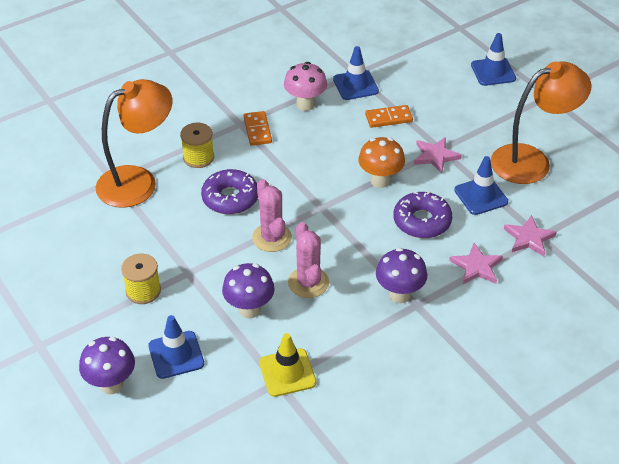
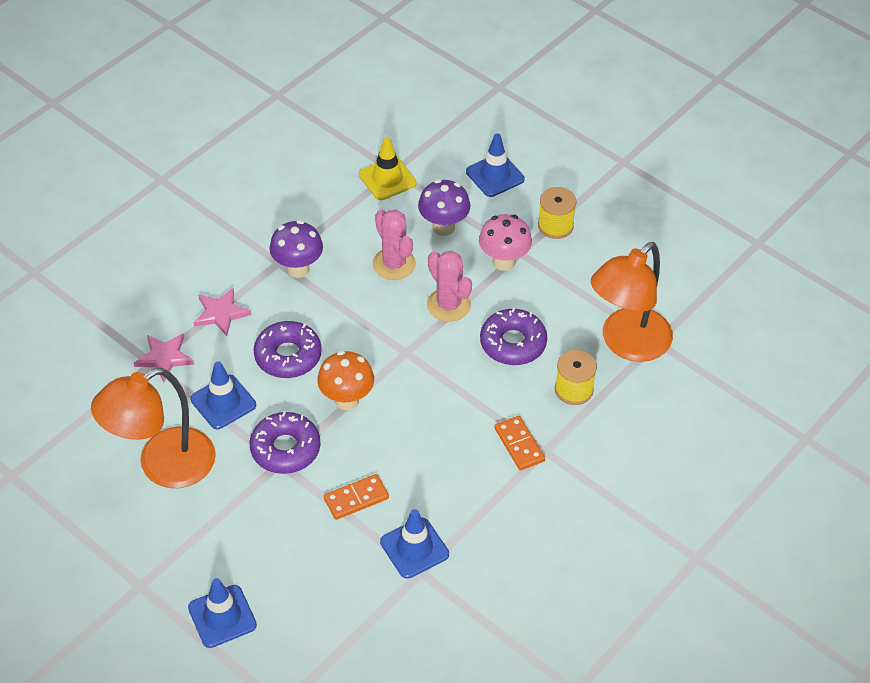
camera: 165 degrees right, 5 degrees up
purple mushroom [79,337,135,394] -> none
pink mushroom [284,62,327,111] -> pink mushroom moved to [479,214,532,271]
pink star [414,137,462,174] -> purple donut [250,411,321,474]

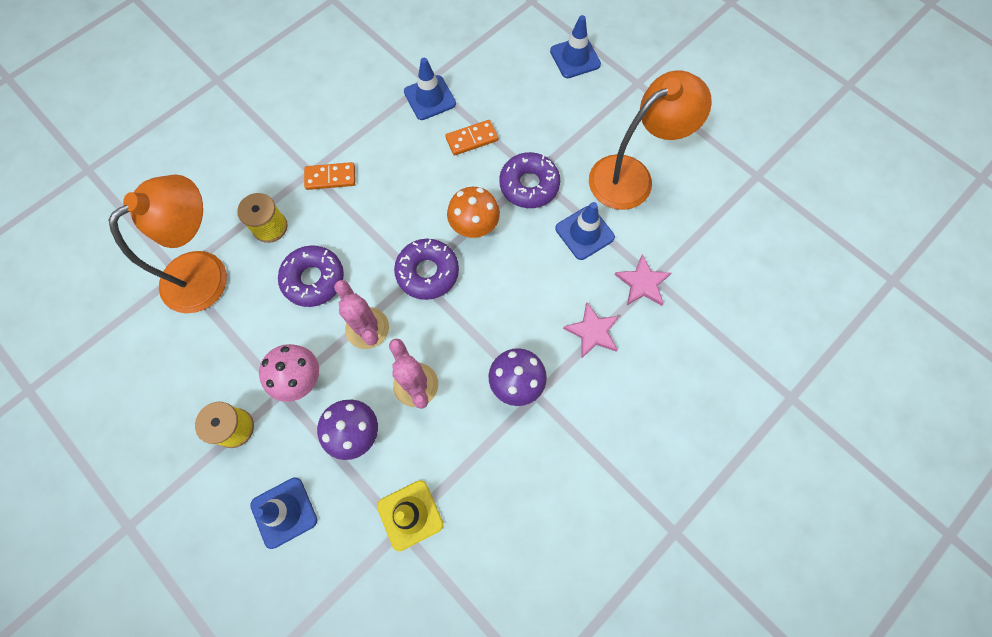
camera: 175 degrees left, 20 degrees up
purple donut [254,321,322,378] -> purple donut moved to [394,239,459,300]
orange domino [494,416,545,470] -> orange domino turned 75 degrees counterclockwise [304,162,355,190]

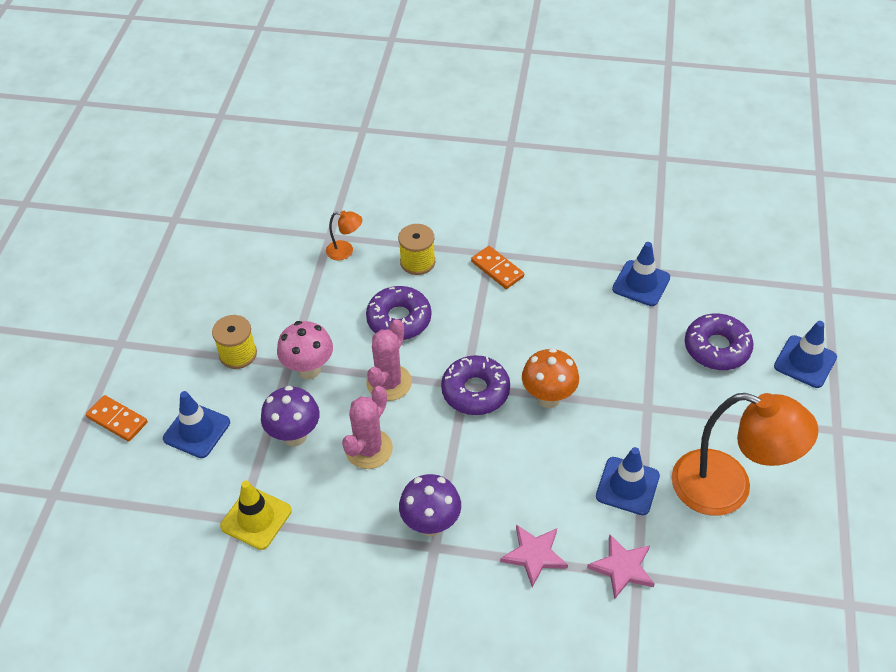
camera: 55 degrees right, 20 degrees down
orange lamp [109,174,227,313] -> orange lamp [326,211,362,260], size x0.42
orange domino [445,120,498,156] -> orange domino moved to [86,395,147,442]
purple donut [499,152,560,208] -> purple donut moved to [685,313,754,370]

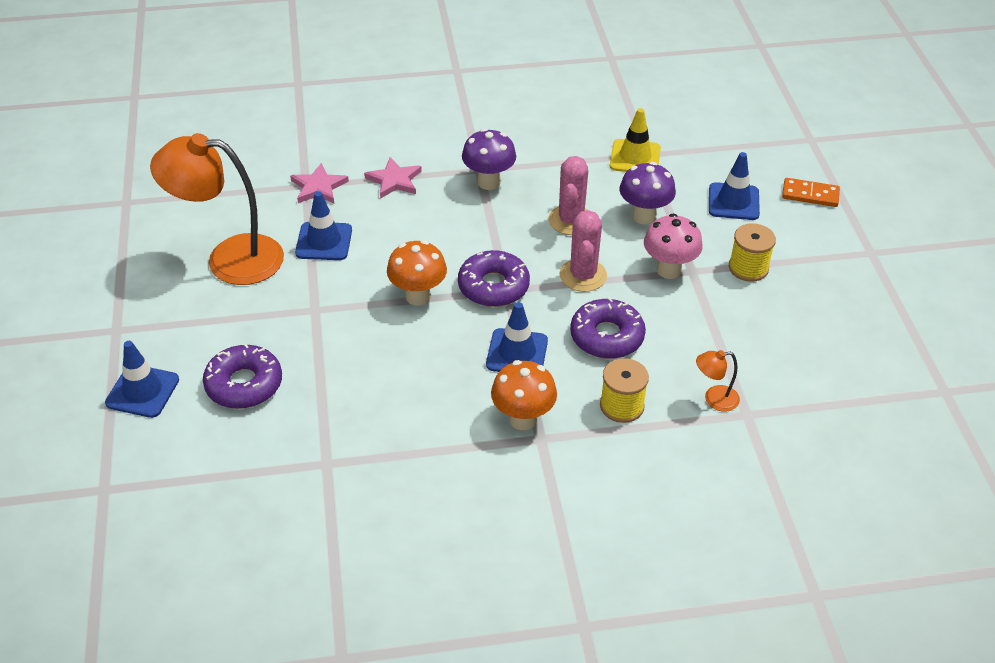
camera: 160 degrees right, 5 degrees down
orange domino [471,246,524,289] -> orange mushroom [491,360,557,430]
blue traffic cone [612,242,670,306] -> blue traffic cone moved to [486,302,548,372]

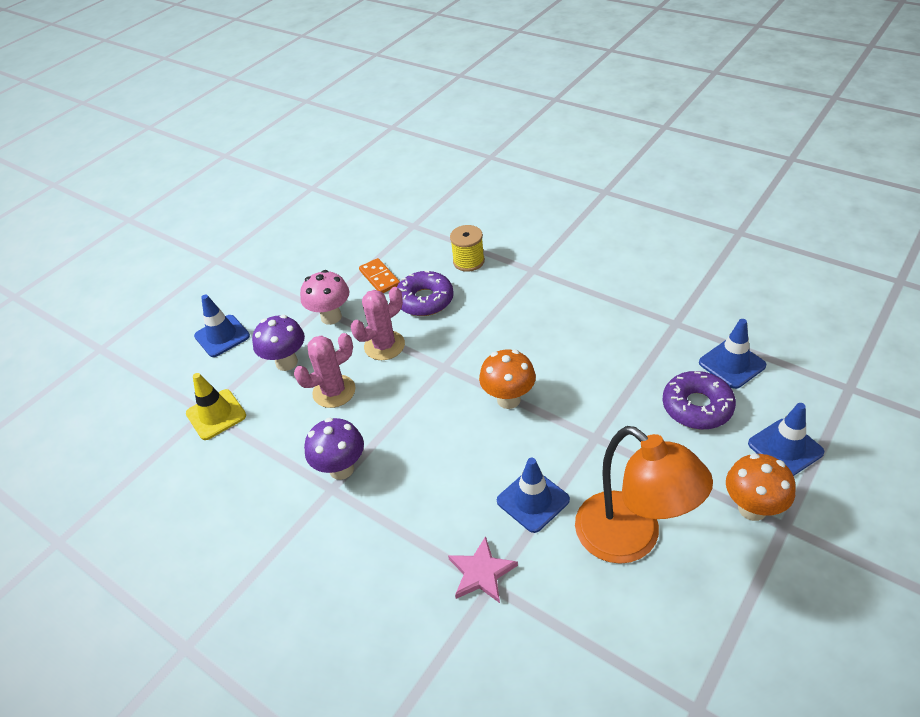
camera: 130 degrees left, 0 degrees up
pink star [364,157,422,199] -> none
purple donut [458,250,530,307] -> none
blue traffic cone [486,302,548,372] -> blue traffic cone moved to [699,319,766,389]
orange mushroom [491,360,557,430] -> orange mushroom moved to [726,453,796,521]
orange lamp [696,350,740,411] -> none
yellow spool [729,223,776,282] -> none
orange domino [782,178,840,207] -> orange domino moved to [359,258,400,293]

